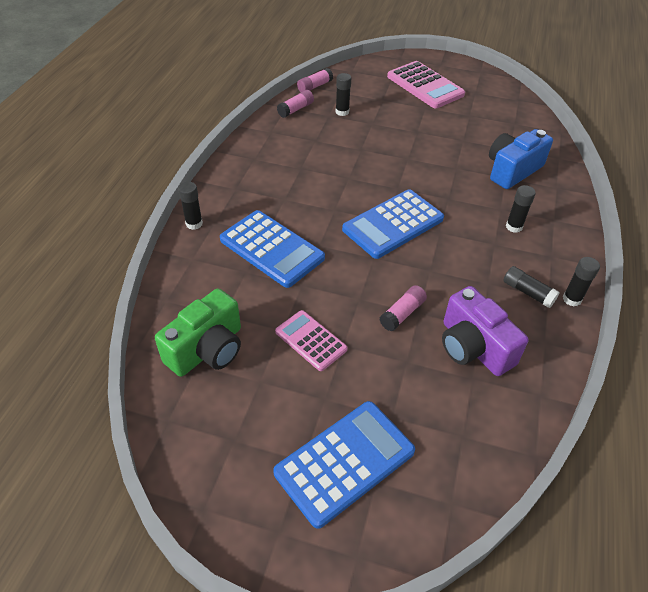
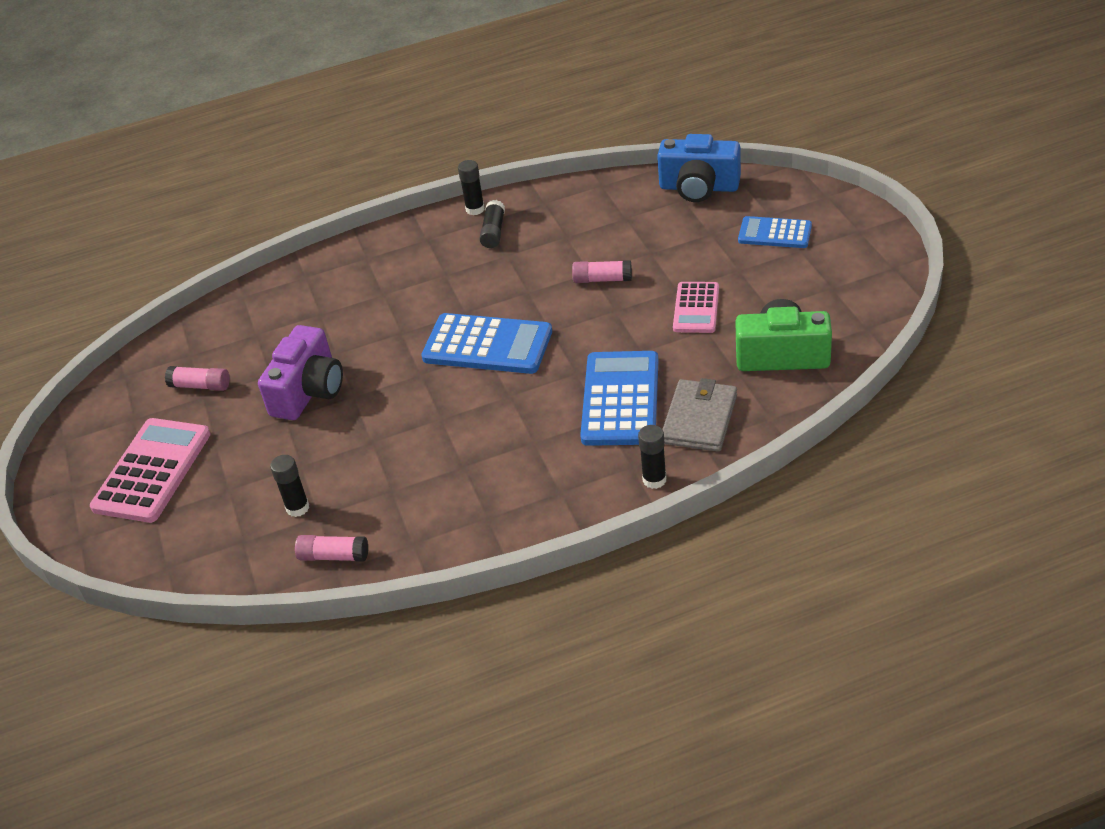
camera: 120 degrees left, 5 degrees down
blue calculator [273,401,415,529] -> blue calculator [738,216,812,248], size x0.61
pink glue stick [297,68,333,92] -> pink glue stick moved to [165,366,230,391]
purple camera [442,286,529,376] -> purple camera moved to [258,325,343,420]
blue camera [489,129,553,189] -> blue camera moved to [657,134,741,202]
black glue stick [506,185,536,233] -> none
none -> grey wallet [662,378,737,452]

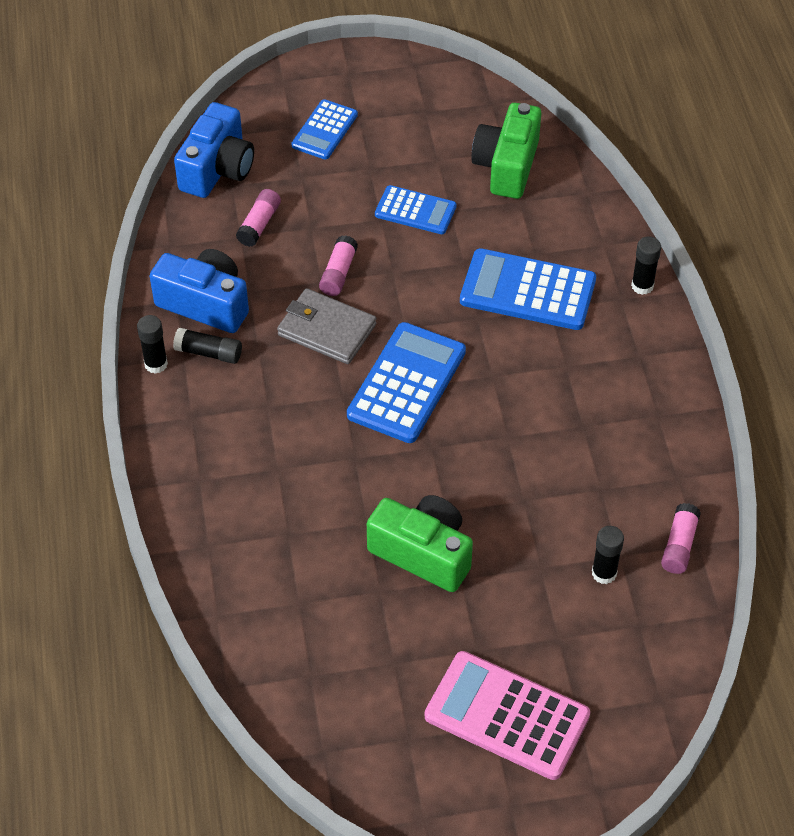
camera: 85 degrees left, 10 degrees up
pink glue stick [165,366,230,391] -> pink glue stick moved to [236,189,281,247]
purple camera [258,325,343,420] -> green camera [367,495,473,592]
grey wallet [662,378,737,452] -> grey wallet moved to [277,288,376,364]
pink calculator [673,282,719,333] -> blue calculator [375,185,457,234]
none -> blue camera [150,249,249,333]

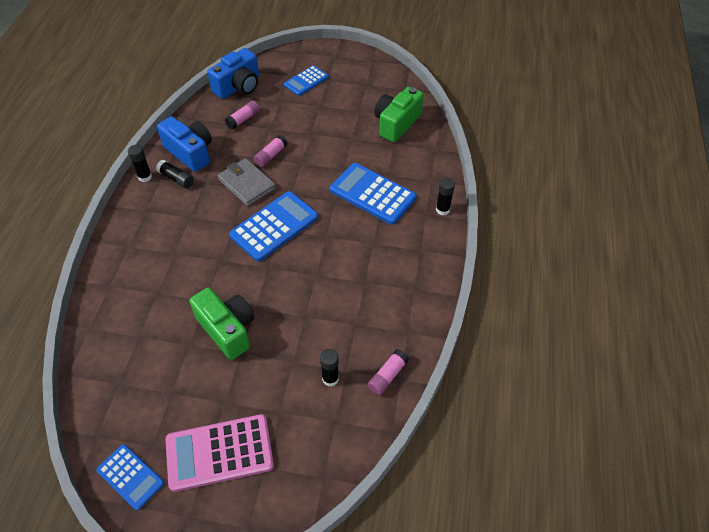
camera: 20 degrees right, 0 degrees up
blue calculator [375,185,457,234] -> blue calculator moved to [96,444,164,511]
pink calculator [425,651,590,780] -> pink calculator turned 60 degrees counterclockwise [165,414,274,492]

